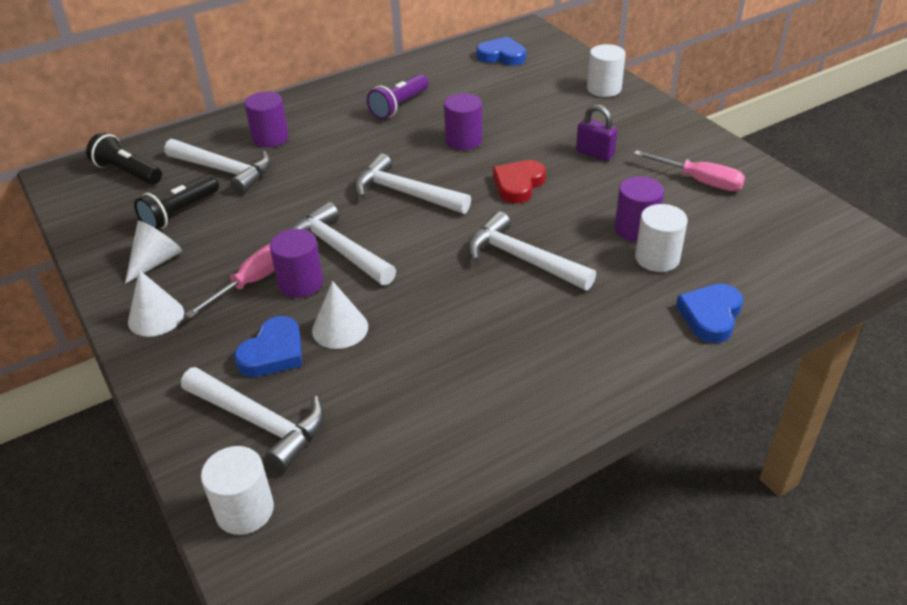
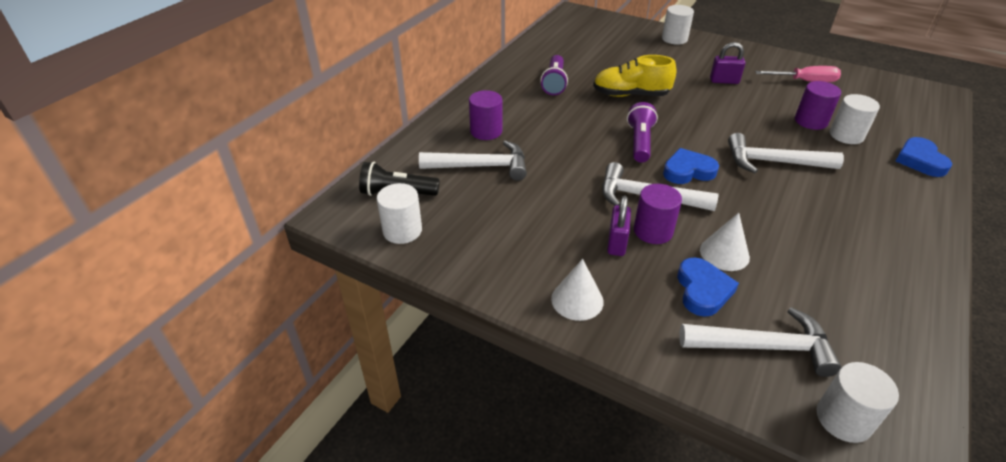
camera: 30 degrees left, 0 degrees up
white cone [125,221,183,284] -> none
black flashlight [134,174,219,230] -> none
pink screwdriver [185,244,275,318] -> purple padlock [607,195,631,256]
white hammer [354,153,471,214] -> purple flashlight [627,102,658,163]
purple cylinder [444,93,482,150] -> yellow shoe [593,55,676,97]
blue heart [476,37,526,66] -> blue heart moved to [663,148,719,184]
red heart [493,160,546,204] -> none
none -> white cylinder [377,183,422,244]

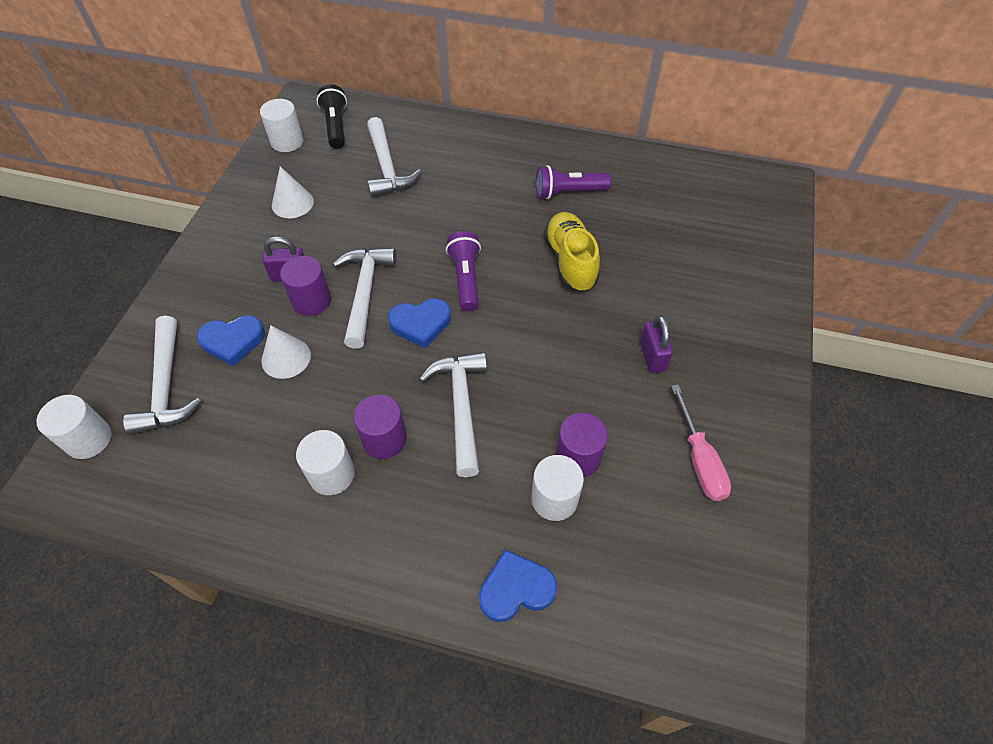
camera: 75 degrees right, 15 degrees up
purple cylinder [469,90,502,140] -> purple cylinder moved to [353,395,407,459]
white cone [551,259,604,321] -> white cone moved to [272,166,314,218]
purple flashlight [627,102,658,163] -> purple flashlight turned 90 degrees counterclockwise [446,231,481,312]
white cylinder [662,5,694,45] -> white cylinder moved to [296,430,355,495]
blue heart [663,148,719,184] -> blue heart turned 105 degrees clockwise [388,299,451,348]

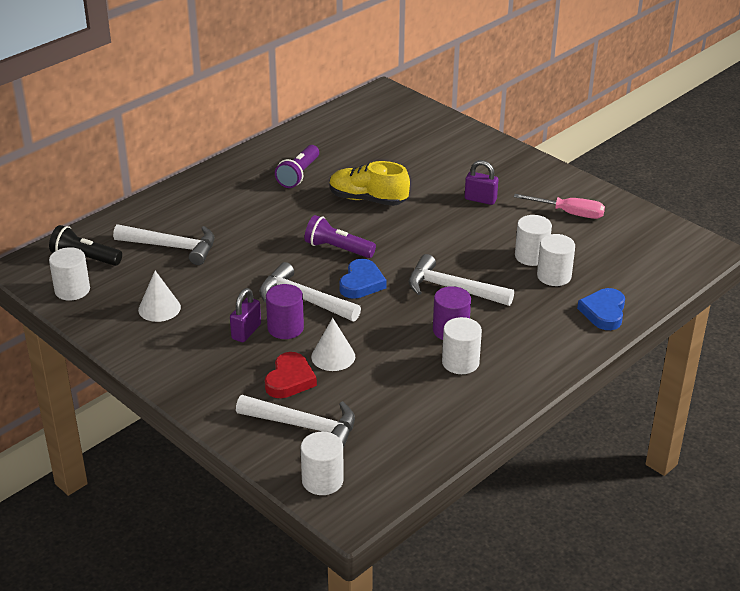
camera: 60 degrees left, 20 degrees down
blue heart [197,315,265,367] -> red heart [265,352,317,398]
purple cylinder [556,413,608,477] -> white cylinder [515,215,552,266]

